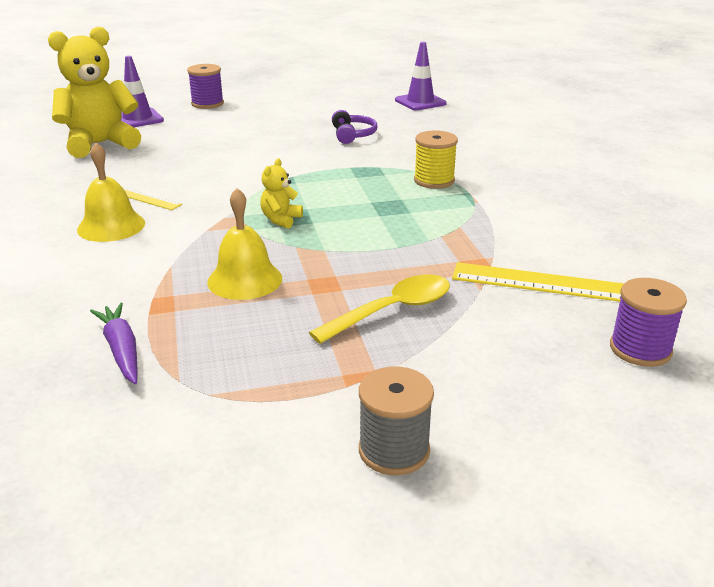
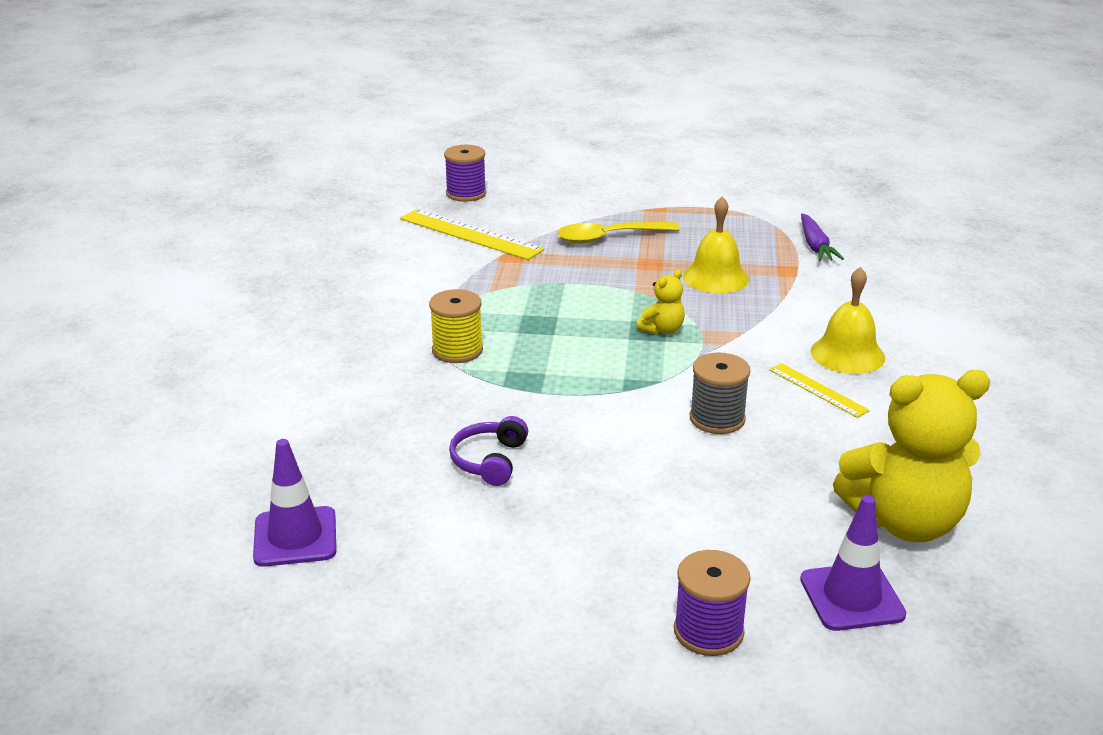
camera: 160 degrees left, 0 degrees up
grey spool [359,367,434,475] -> grey spool moved to [690,353,750,434]

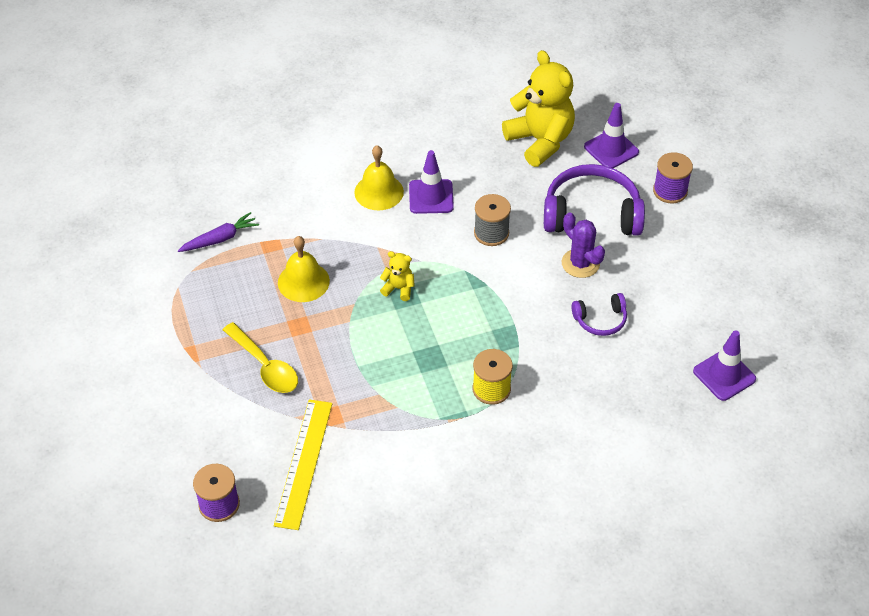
camera: 115 degrees left, 20 degrees up
yellow ruler [769,363,870,418] -> purple traffic cone [409,150,454,214]
none -> purple headphones [544,164,645,236]
none -> purple cactus [562,213,605,278]

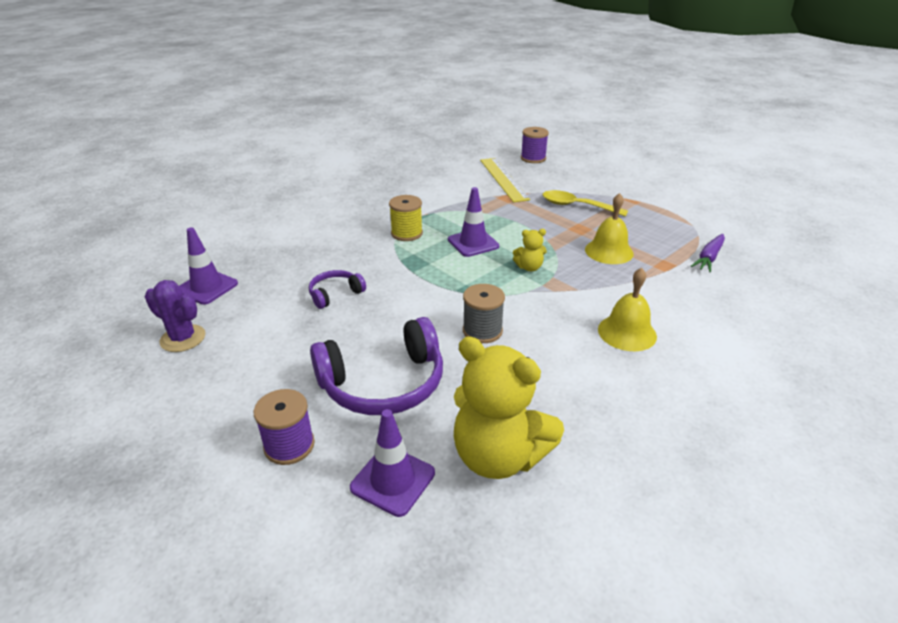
camera: 155 degrees right, 15 degrees down
purple traffic cone [409,150,454,214] -> purple traffic cone moved to [448,187,499,257]
purple cactus [562,213,605,278] -> purple cactus moved to [145,280,205,352]

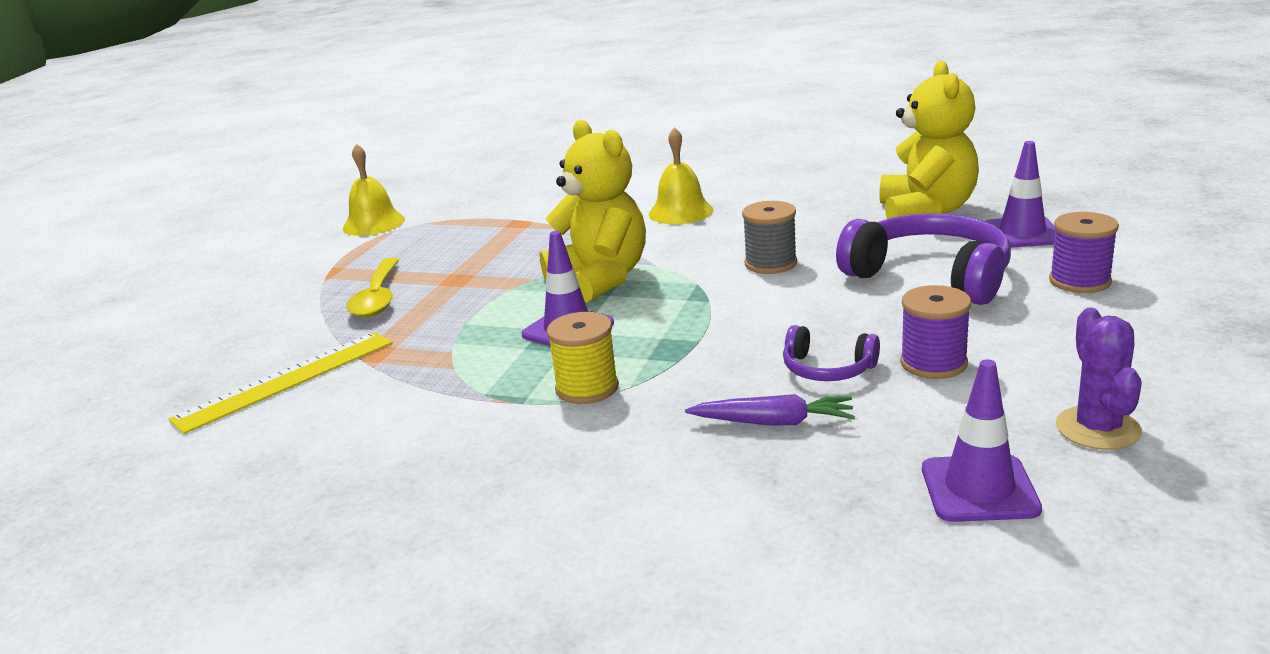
camera: 115 degrees left, 10 degrees down
yellow teddy bear [513,229,547,271] -> yellow teddy bear [539,120,646,303], size x2.25
purple spool [521,127,549,163] -> purple spool moved to [900,285,971,379]
yellow bell [585,193,634,264] -> yellow bell moved to [343,144,405,236]
purple carrot [691,234,725,272] -> purple carrot moved to [685,394,855,426]

